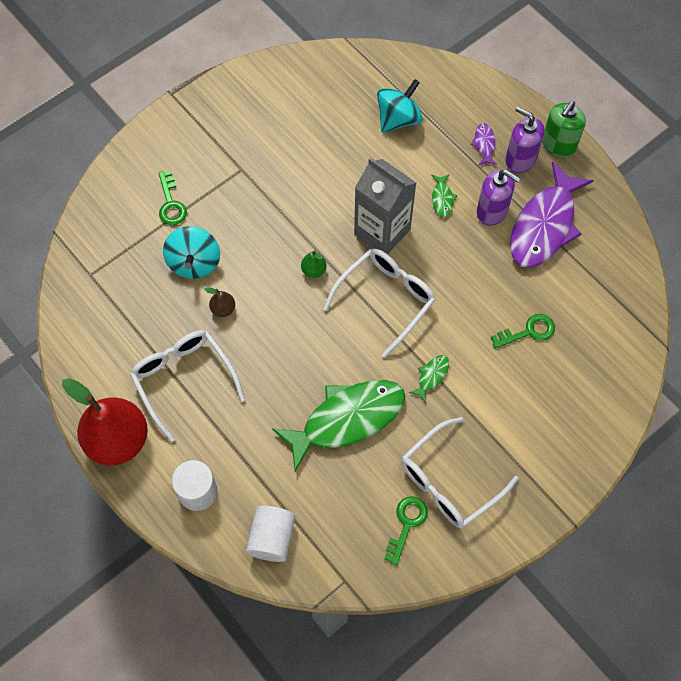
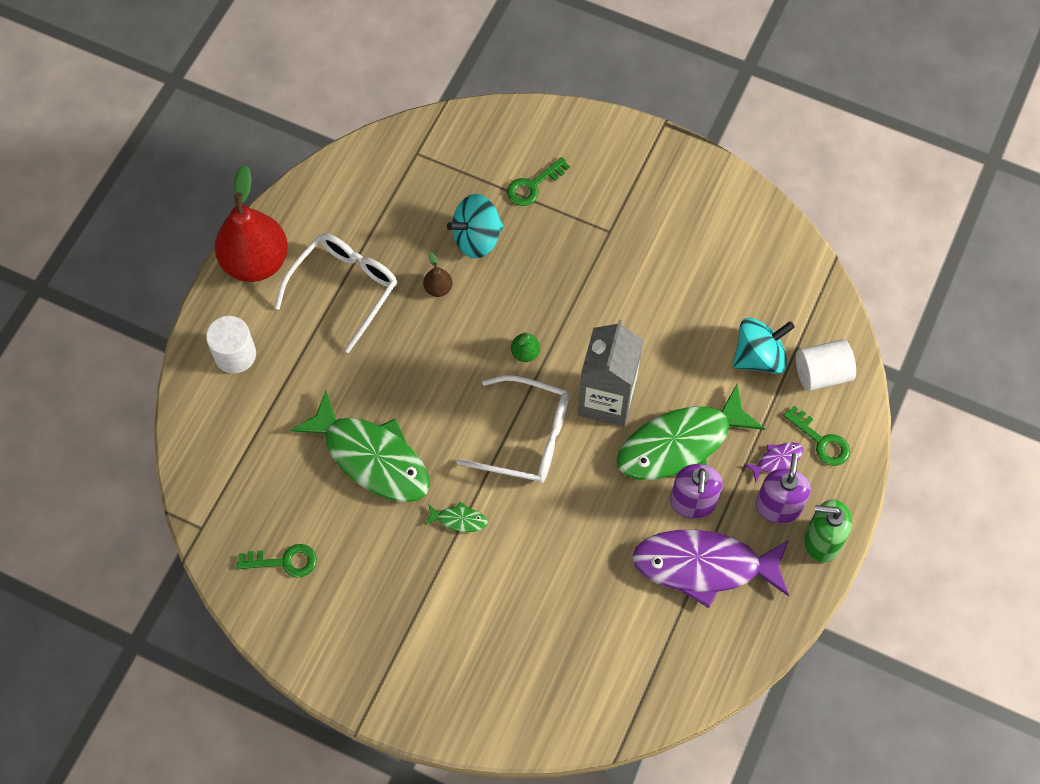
camera: 65 degrees right, 0 degrees up
white cylinder [246,506,295,562] -> white cylinder moved to [796,339,856,391]
turquoise spinning top [377,79,423,133] -> turquoise spinning top turned 45 degrees counterclockwise [733,318,795,374]
white glasses [401,417,519,528] -> none
green fish [432,174,457,217] -> green fish [617,384,765,480], size x2.47
green key [491,314,555,349] -> green key moved to [783,406,850,466]

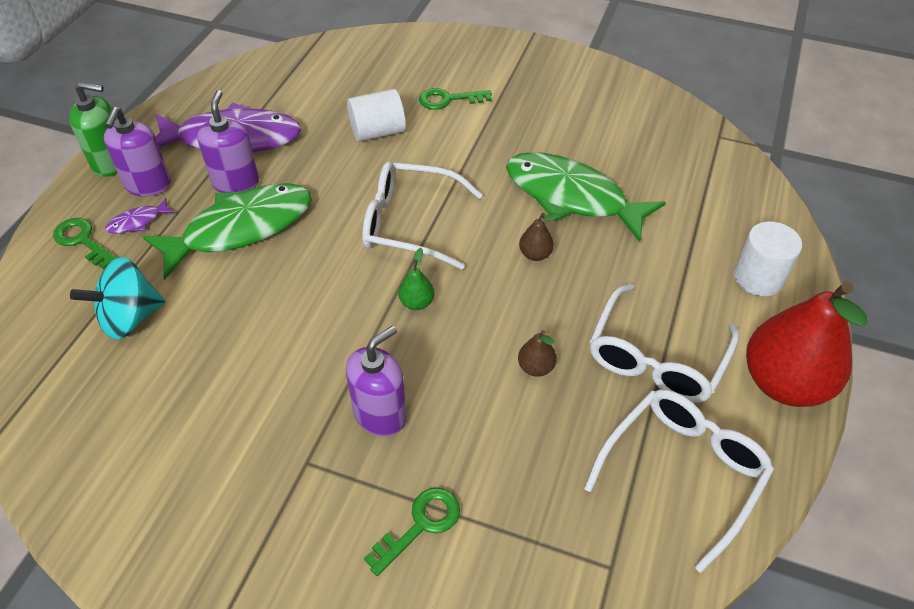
camera: 175 degrees right, 15 degrees down
green key [236,544,317,577] -> green key moved to [419,88,492,110]
green fish [424,501,488,532] -> none
turquoise spinning top [447,194,504,258] -> none
grey carton [578,320,643,427] -> none
white cylinder [796,339,856,391] -> white cylinder moved to [347,89,406,142]
none -> purple soap dispenser [346,326,407,437]
none -> brown pear [519,213,559,261]
none -> white glasses [584,389,774,573]

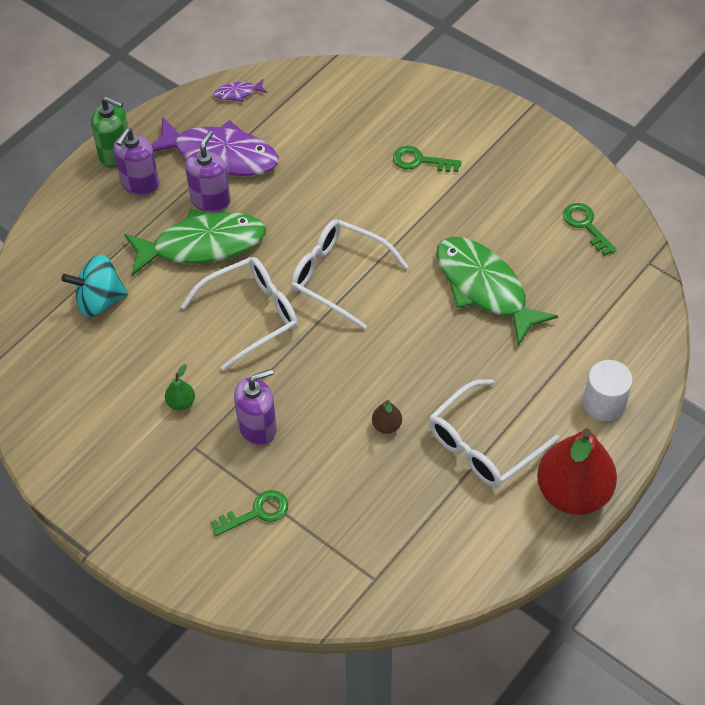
camera: 20 degrees right, 5 degrees up
green key [53,218,117,269] -> green key moved to [563,203,617,256]
purple fish [105,198,175,234] -> purple fish moved to [214,79,267,102]
white cylinder [347,89,406,142] -> none
green pear [398,248,434,310] -> green pear moved to [165,364,195,411]
brown pear [519,213,559,261] -> none
white glasses [584,389,774,573] -> white glasses moved to [181,257,298,371]

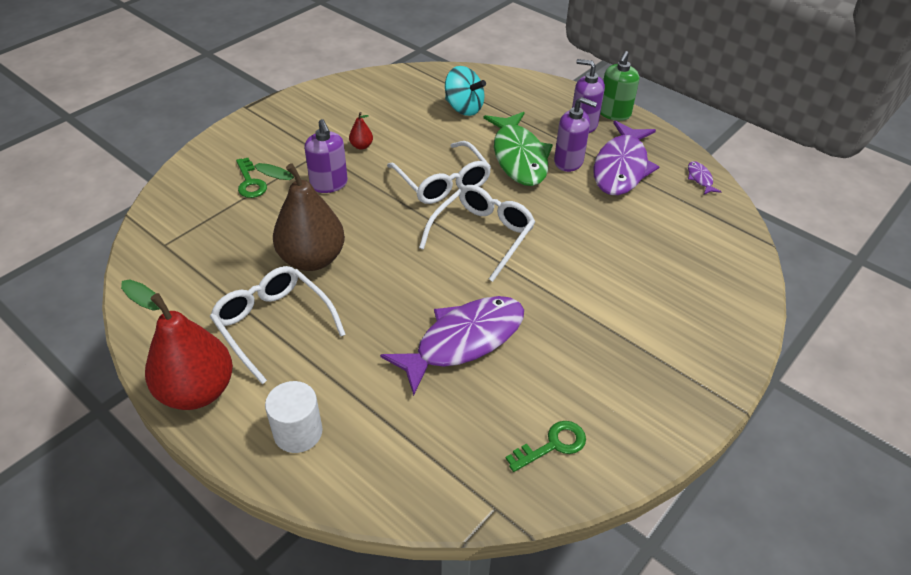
camera: 90 degrees right, 10 degrees down
turquoise spinning top [61,255,128,317] -> turquoise spinning top turned 135 degrees clockwise [445,66,486,116]
green pear [165,364,195,411] -> red pear [349,112,373,150]
brown pear [372,400,402,434] -> brown pear [254,163,345,271], size x2.48
green key [393,146,462,172] -> none
green fish [436,237,558,346] -> purple fish [380,296,524,396]

